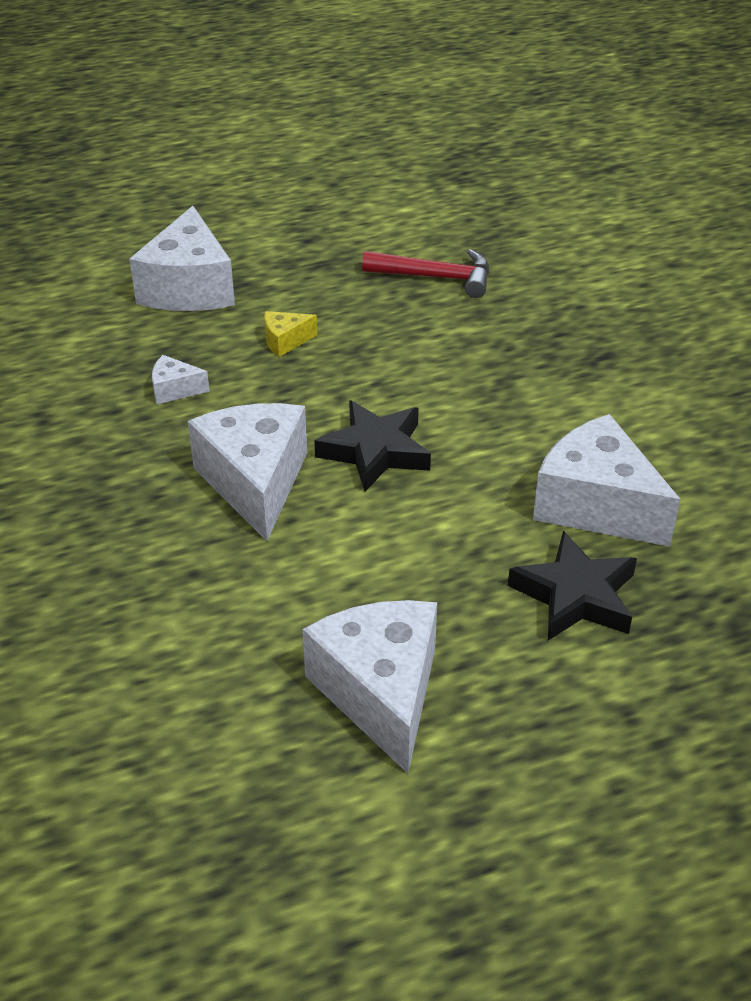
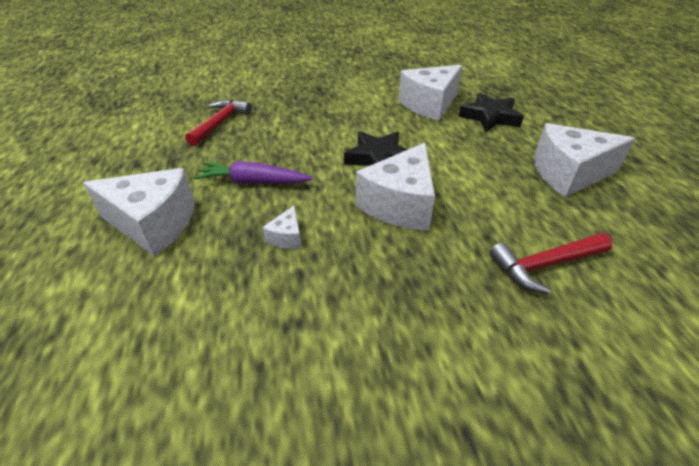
camera: 80 degrees left, 0 degrees up
white cheese [188,403,307,541] -> white cheese turned 60 degrees counterclockwise [356,143,435,231]
yellow cheese [264,311,317,357] -> purple carrot [193,161,313,184]
none -> red hammer [489,233,612,294]

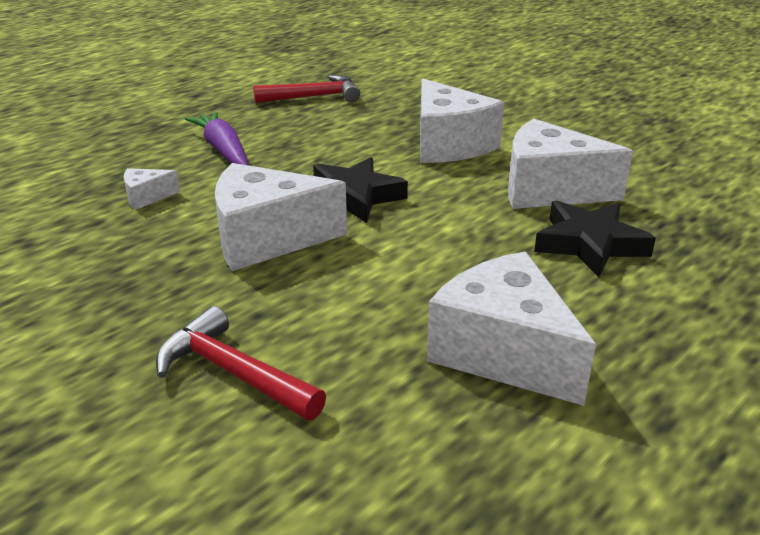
camera: 55 degrees right, 10 degrees down
white cheese [83,168,195,257] -> white cheese moved to [420,79,504,163]

